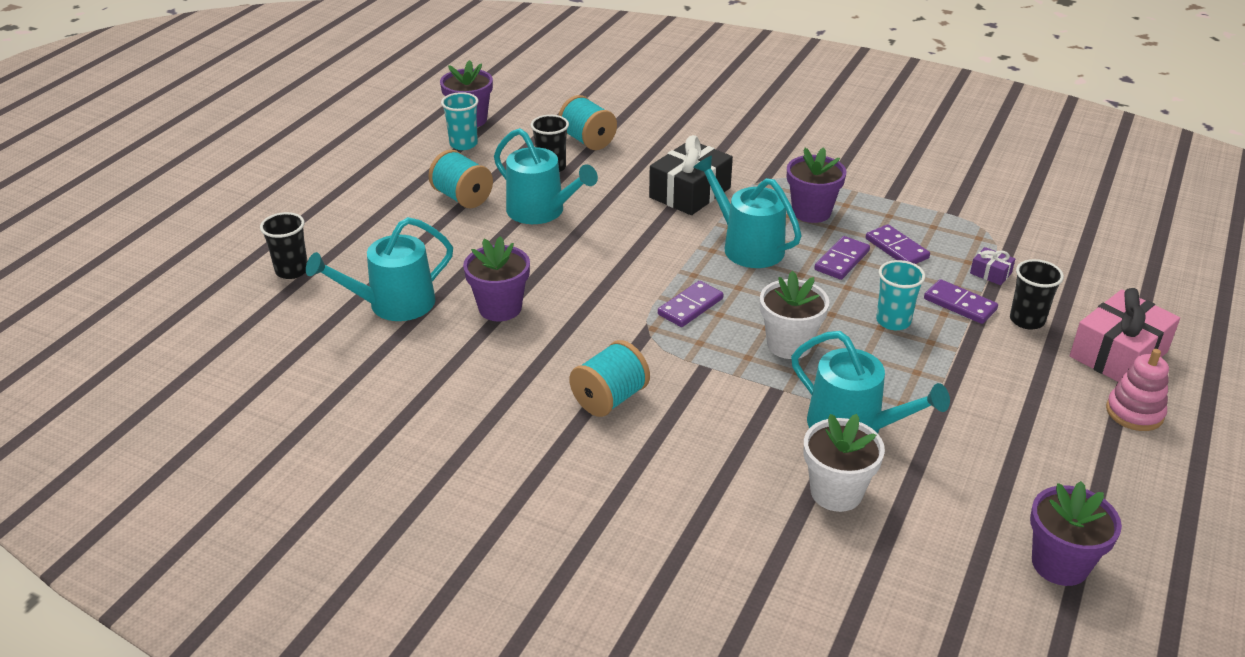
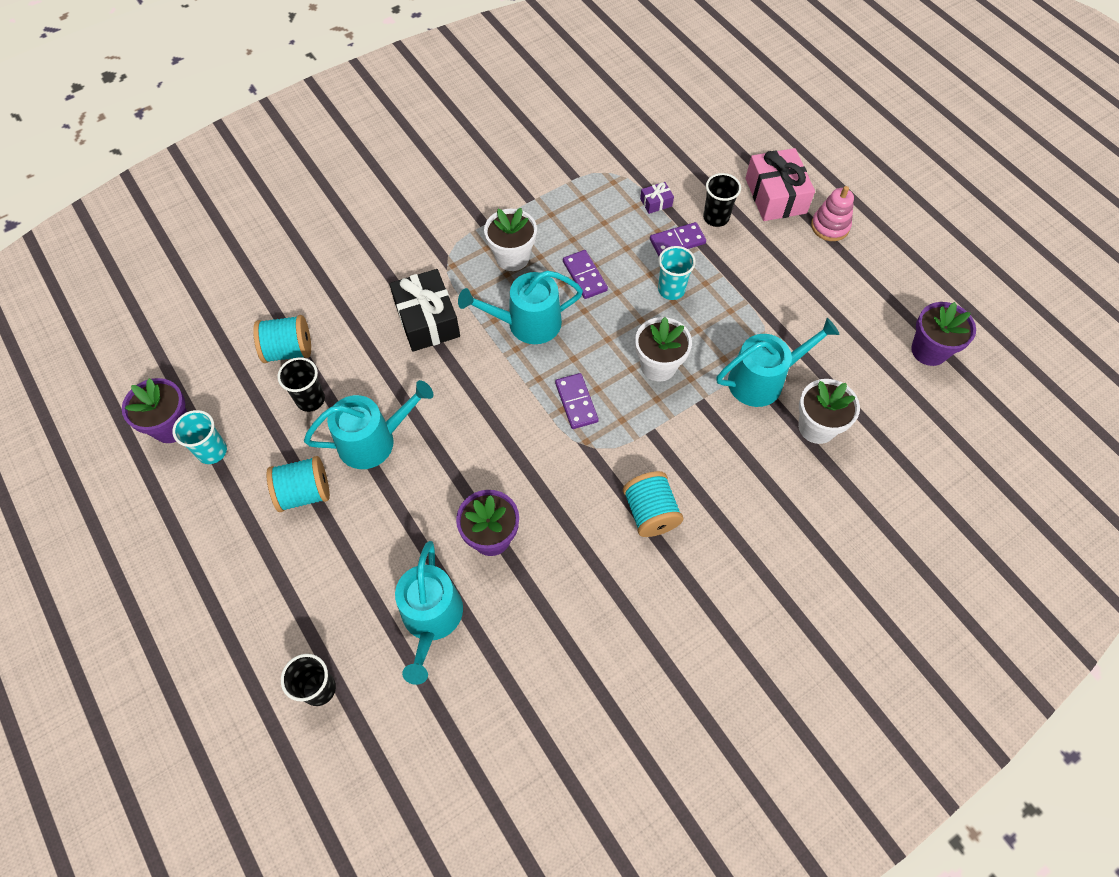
camera: 60 degrees left, 25 degrees up
purple flower pot [787,147,847,223] -> white flower pot [484,208,537,271]
purple domino [866,224,930,264] -> none

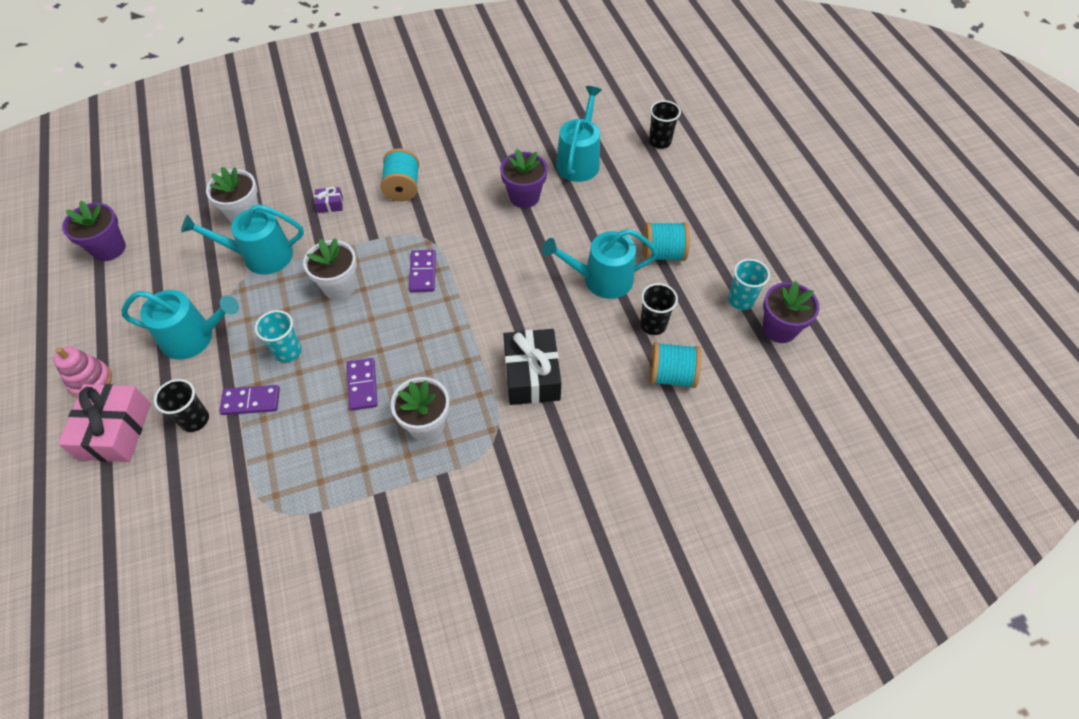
camera: 165 degrees left, 5 degrees down
turquoise watering can [458,270,583,344] -> turquoise watering can moved to [122,290,239,360]
purple gift [640,182,674,214] -> purple gift moved to [314,187,343,213]

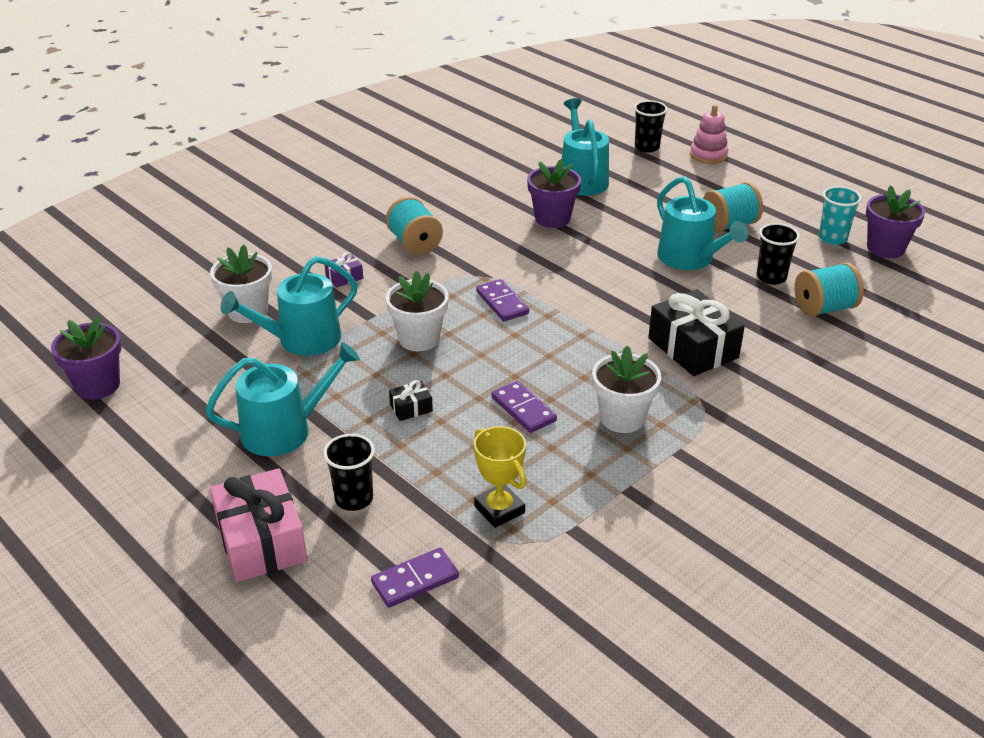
camera: 25 degrees left, 20 degrees down
pink stacking toy [53,346,112,397] -> pink stacking toy moved to [690,105,728,164]
purple domino [219,385,280,415] -> purple domino moved to [371,548,459,608]
turquoise cup [255,310,301,362] -> black gift [389,380,433,421]
turquoise watering can [542,229,658,299] -> turquoise watering can turned 90 degrees counterclockwise [657,176,748,270]
none -> yellow trophy [474,426,526,528]

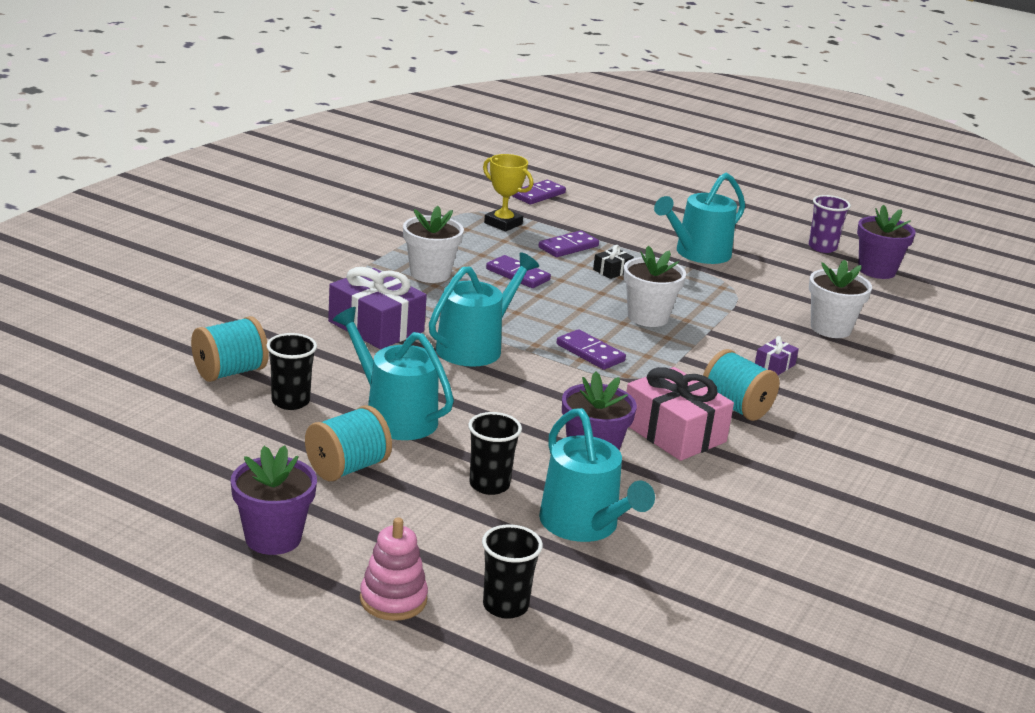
camera: 160 degrees right, 10 degrees down
pink gift [210,468,307,582] -> pink gift moved to [626,367,734,461]
turquoise watering can [221,256,358,356] -> turquoise watering can moved to [429,252,539,367]
black cup [323,434,375,511] -> black cup moved to [468,412,522,495]
black gift [648,289,745,376] -> purple gift [328,267,427,349]
turquoise cup [819,186,862,245] -> none
purple flower pot [866,185,925,258] -> purple flower pot moved to [231,445,317,555]
none -> purple domino [538,231,599,257]
none -> purple cup [809,195,851,253]

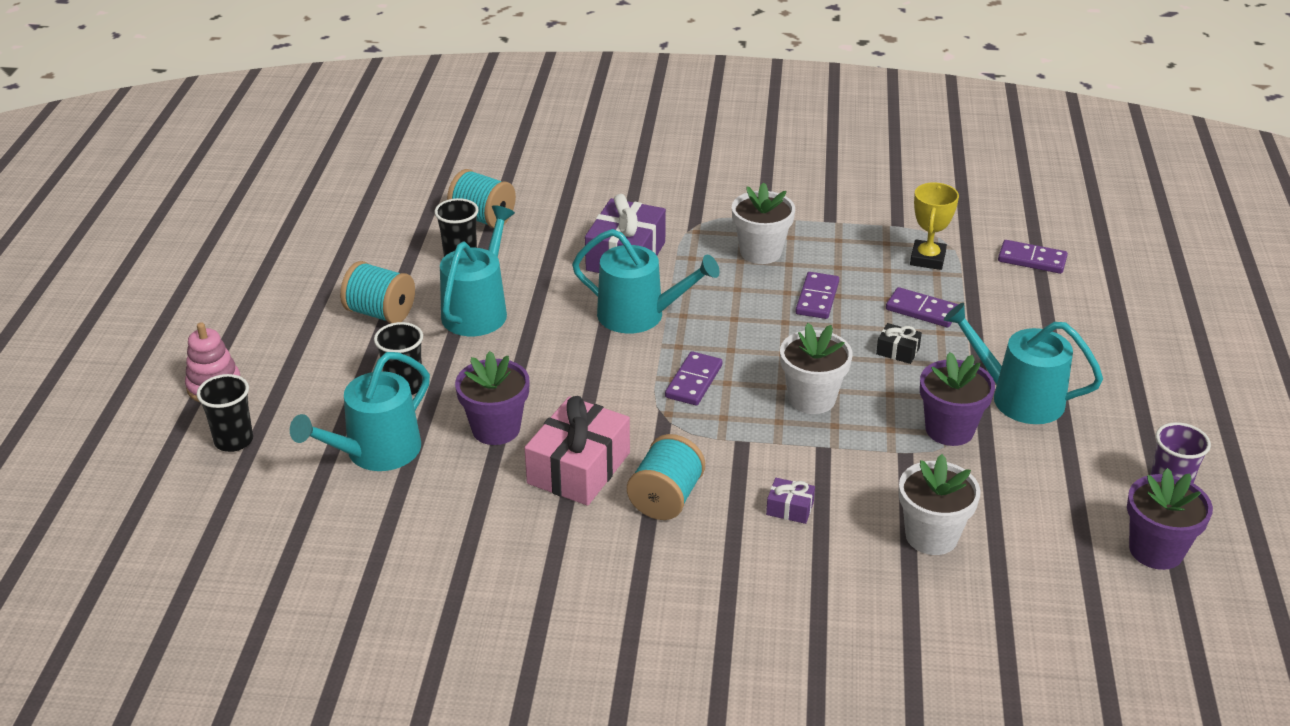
camera: 70 degrees right, 10 degrees up
purple flower pot [231,445,317,555] -> purple flower pot moved to [920,352,995,446]

